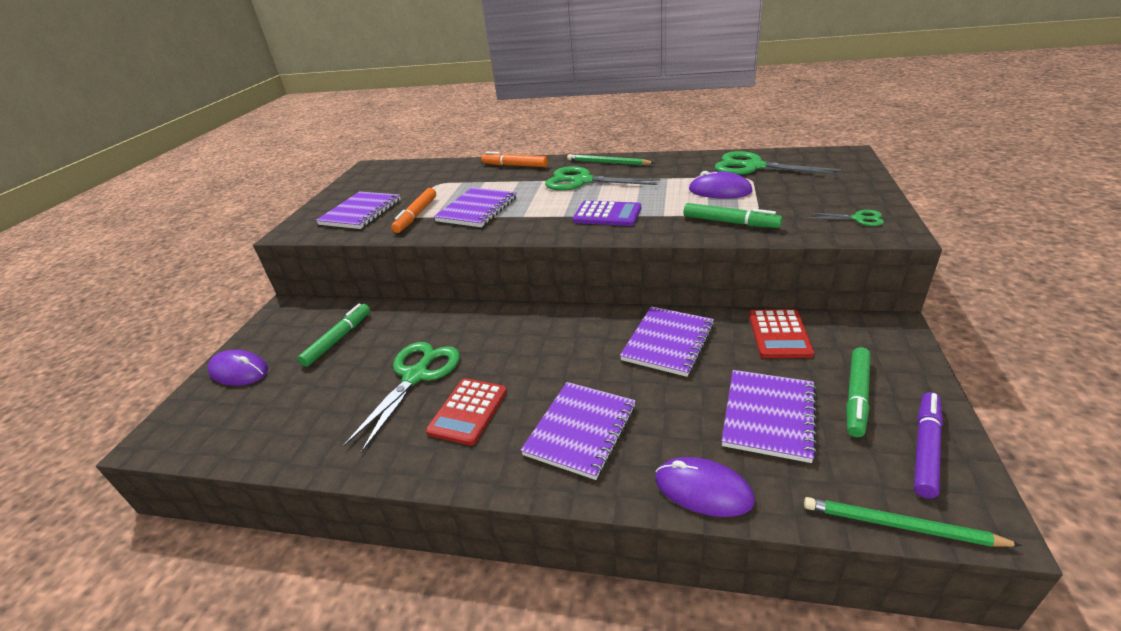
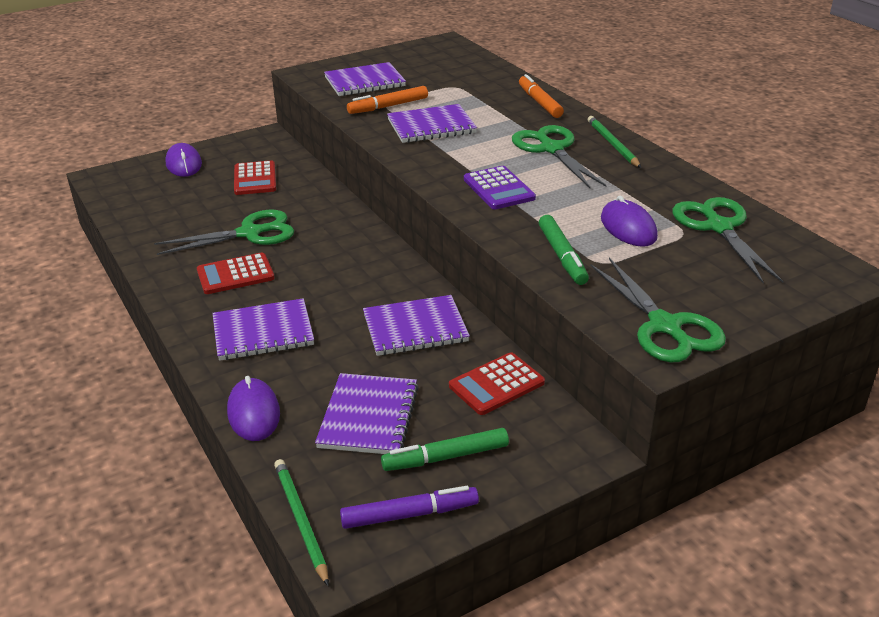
camera: 45 degrees right, 0 degrees up
green marker [297,304,370,367] -> red calculator [234,160,276,195]
purple notebook [721,370,817,463] -> purple notebook turned 60 degrees counterclockwise [315,373,419,454]
green scissors [808,210,884,226] -> green scissors [590,258,726,362], size x2.07

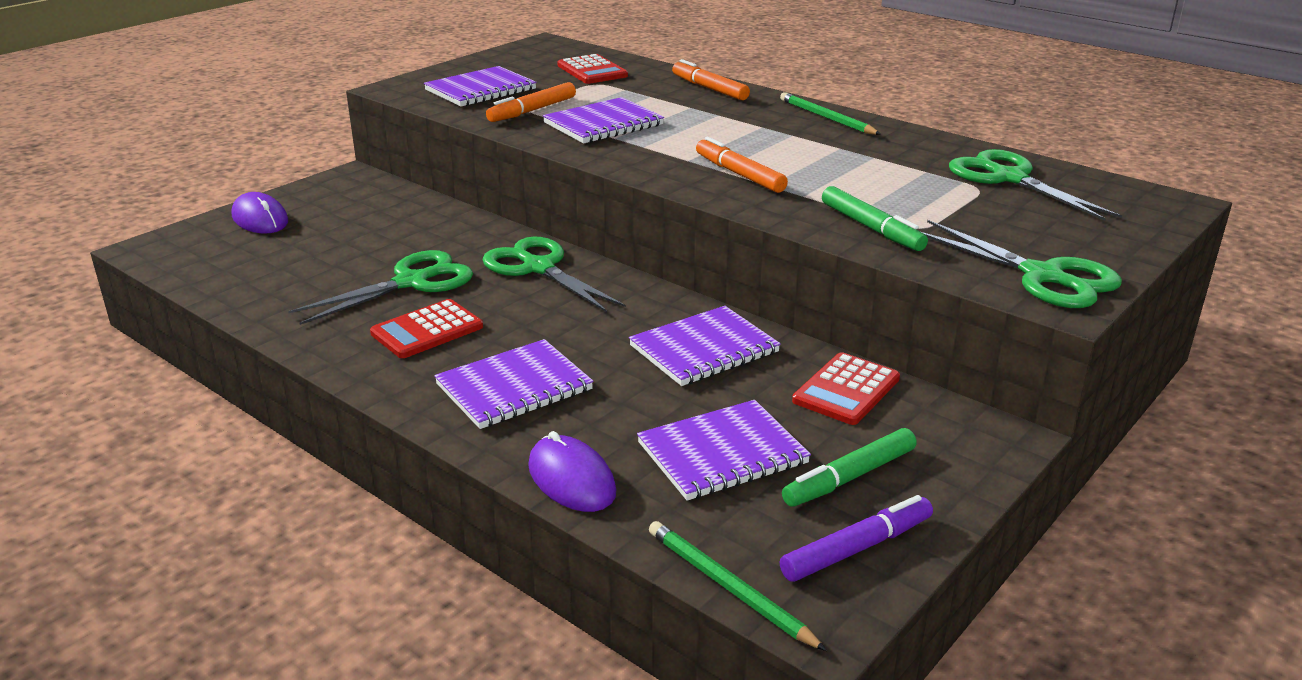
camera: 20 degrees left, 5 degrees down
red calculator [234,160,276,195] -> red calculator moved to [558,54,628,84]
purple notebook [315,373,419,454] -> purple notebook turned 75 degrees clockwise [637,400,811,501]
purple calculator [464,166,536,209] -> orange marker [696,137,788,193]
green scissors [512,125,607,188] -> green scissors moved to [482,237,626,312]
purple mouse [601,195,658,247] -> none

